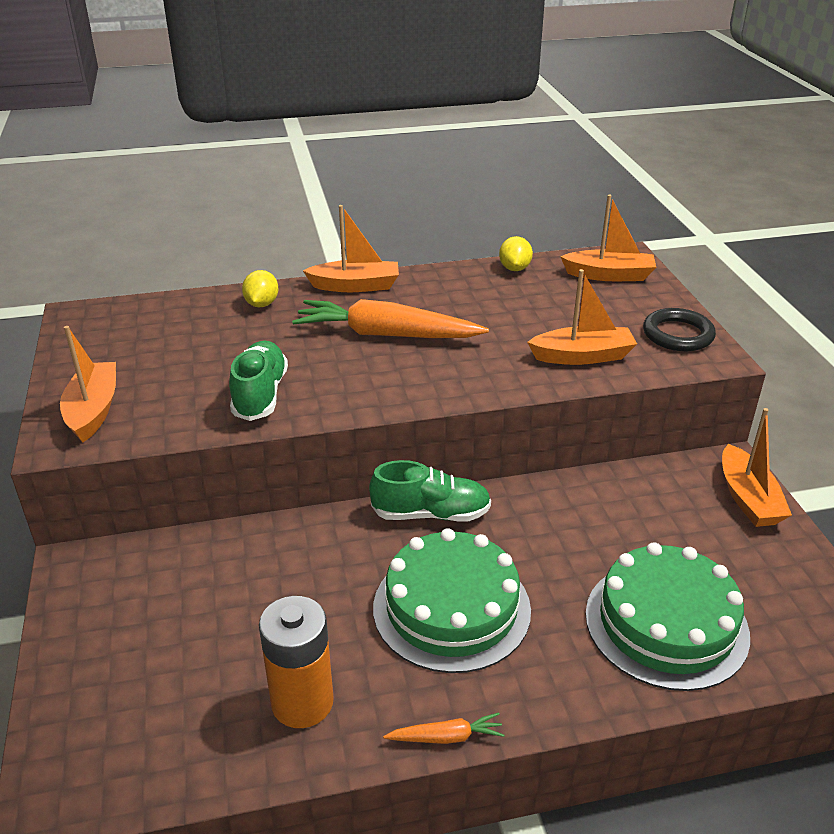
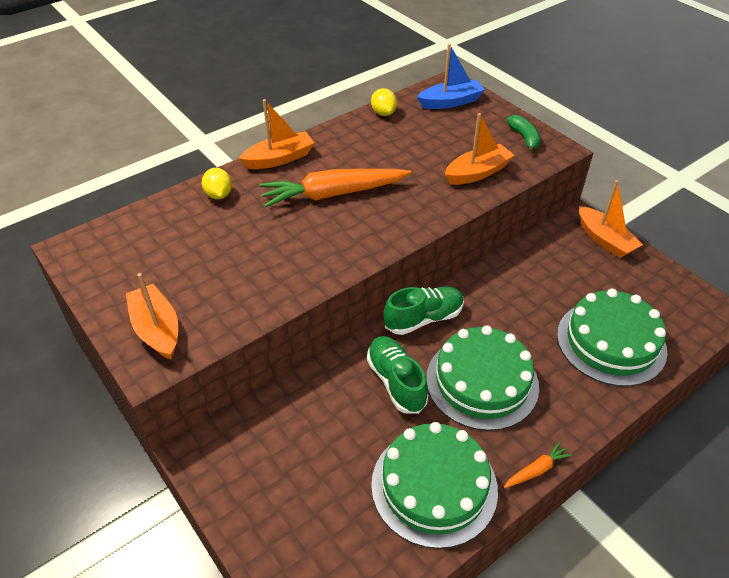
camera: 25 degrees left, 10 degrees up
green shoe [229,341,288,421] -> green shoe moved to [367,336,428,414]
orange battery [259,596,334,728] -> green cake [371,422,498,549]
orange boat [560,195,656,281] -> blue boat [417,44,485,109]
black ring [643,308,716,351] -> green banana [507,115,541,153]

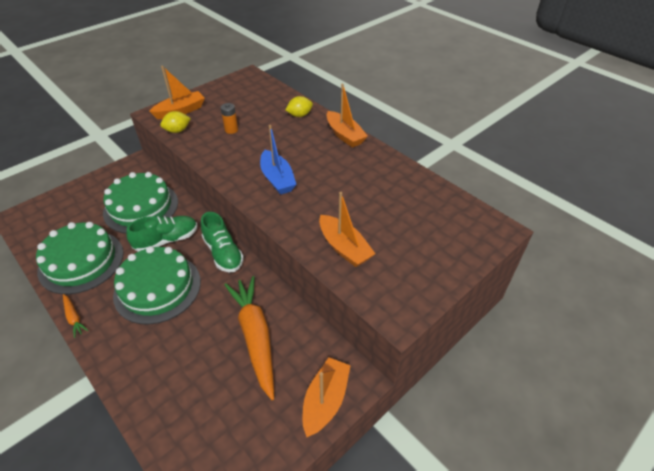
camera: 85 degrees right, 0 degrees up
orange carrot [259,169,411,207] -> orange carrot moved to [224,276,274,400]
yellow lemon [371,88,397,116] -> yellow lemon moved to [160,111,191,133]
blue boat [417,44,485,109] -> blue boat moved to [260,125,297,195]
green banana [507,115,541,153] -> none
green cake [557,289,667,386] -> green cake moved to [103,172,178,234]
orange boat [579,180,643,258] -> orange boat turned 150 degrees clockwise [303,357,351,437]
none -> orange battery [221,103,238,134]

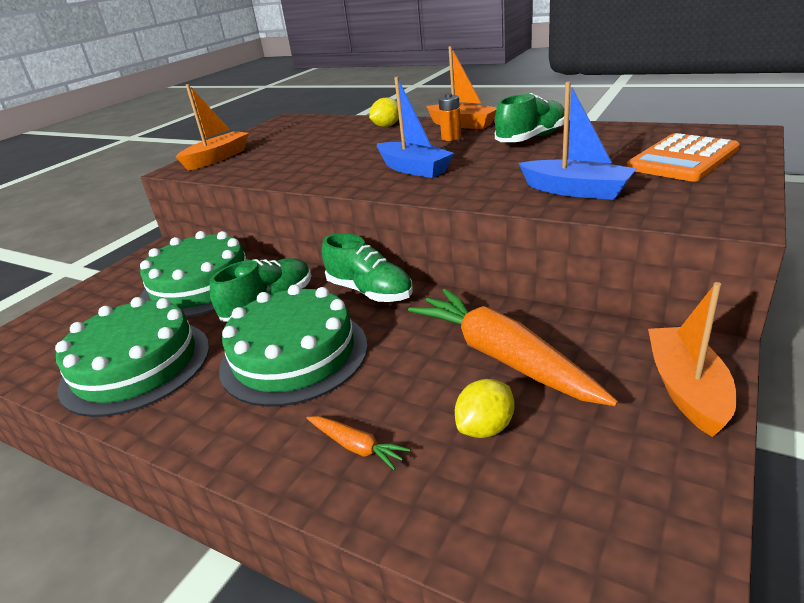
camera: 15 degrees left, 15 degrees down
orange carrot [63,294,89,338] -> orange carrot moved to [307,416,411,470]
yellow lemon [160,111,191,133] -> yellow lemon moved to [455,379,514,438]
orange battery [221,103,238,134] -> orange battery moved to [438,93,461,141]
orange boat [319,192,376,267] -> blue boat [519,82,637,200]
none -> green shoe [495,93,564,142]
none -> orange calculator [626,133,740,182]

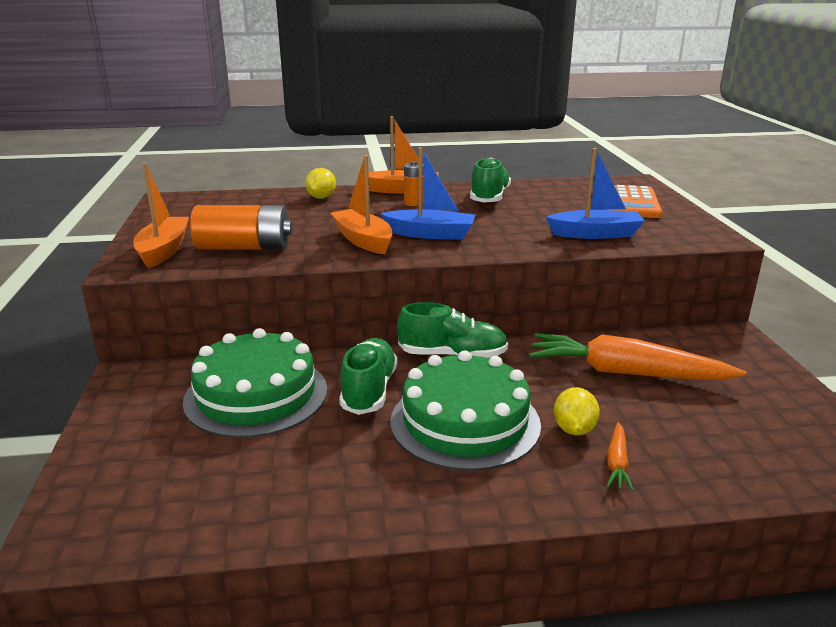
camera: 40 degrees left, 5 degrees down
green cake [55,297,209,417] -> none
orange carrot [307,416,411,470] -> orange carrot turned 105 degrees clockwise [606,422,634,491]
yellow lemon [455,379,514,438] -> yellow lemon moved to [554,387,600,435]
orange boat [648,282,736,437] -> orange boat moved to [331,155,393,254]
none -> orange battery [190,205,293,250]

